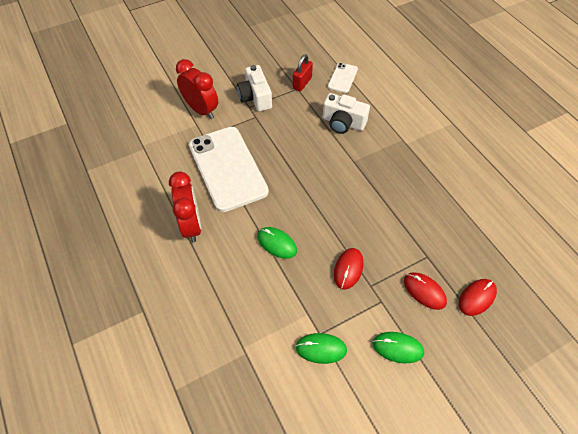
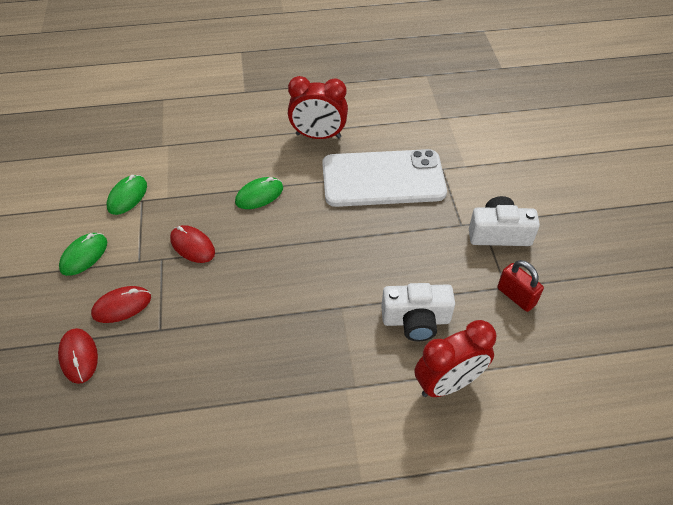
camera: 110 degrees right, 5 degrees down
red clock [176,59,218,119] -> red clock moved to [415,320,496,397]
white camera [323,93,370,134] -> white camera turned 135 degrees counterclockwise [381,283,455,341]
white phone [328,63,358,93] -> none

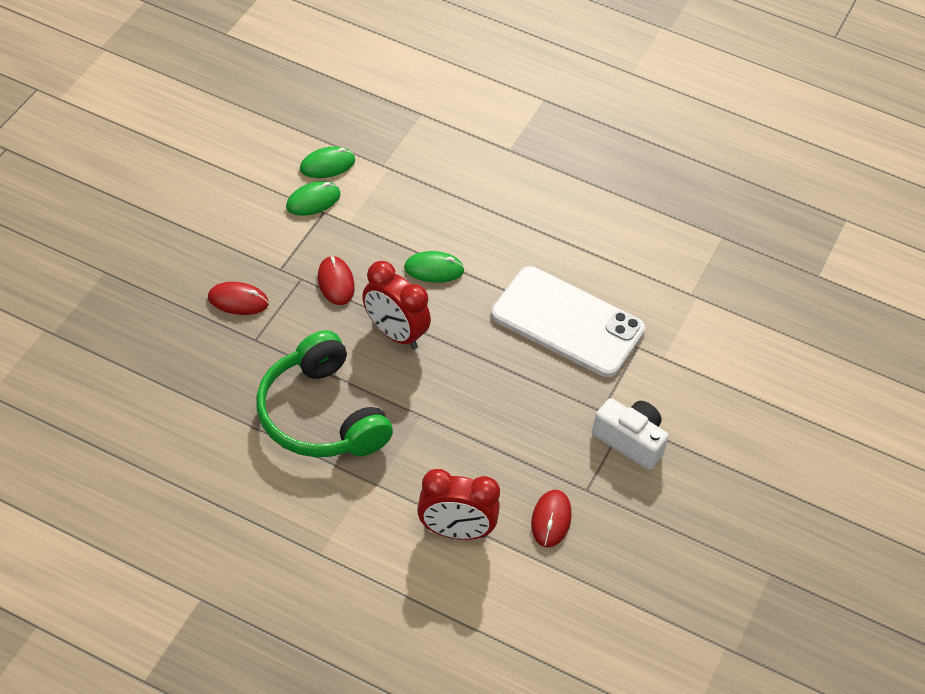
camera: 30 degrees right, 0 degrees up
red mouse [58,328,98,384] -> red mouse moved to [531,490,572,547]
green mouse [59,233,107,276] -> green mouse moved to [300,146,355,178]
red clock [288,76,348,139] -> red clock moved to [362,261,431,349]
white camera [381,283,455,341] -> none
red padlock [497,260,544,312] -> none
none -> green headphones [256,330,393,457]

